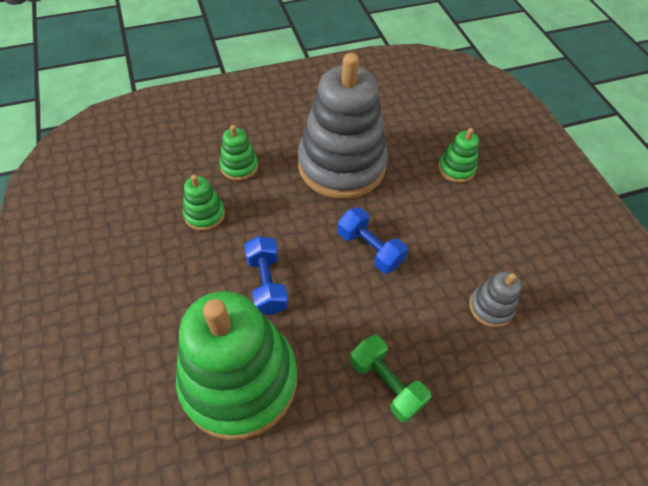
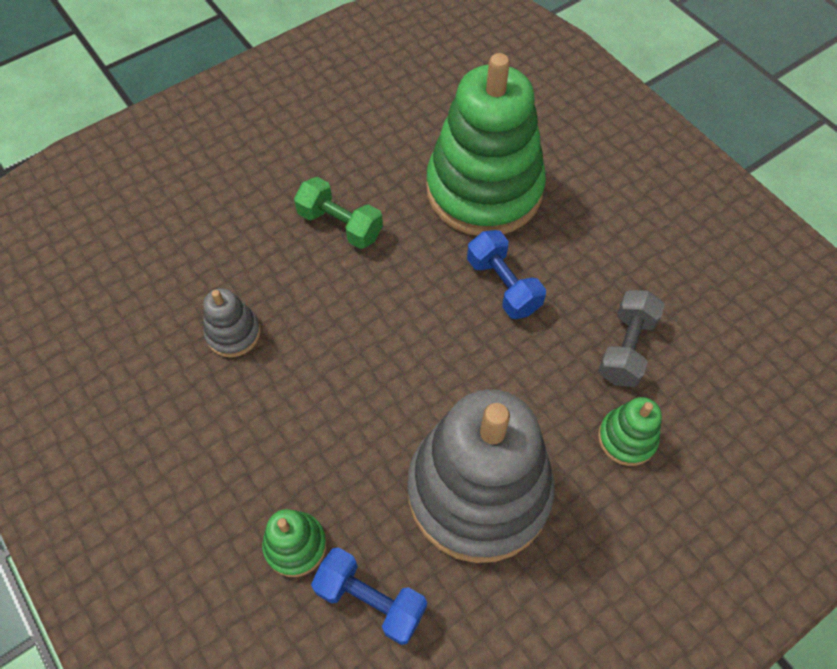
camera: 165 degrees right, 5 degrees up
green stacking toy [183,175,225,231] -> grey dumbbell [598,290,665,387]
blue dumbbell [337,207,408,274] -> blue dumbbell moved to [311,547,427,645]

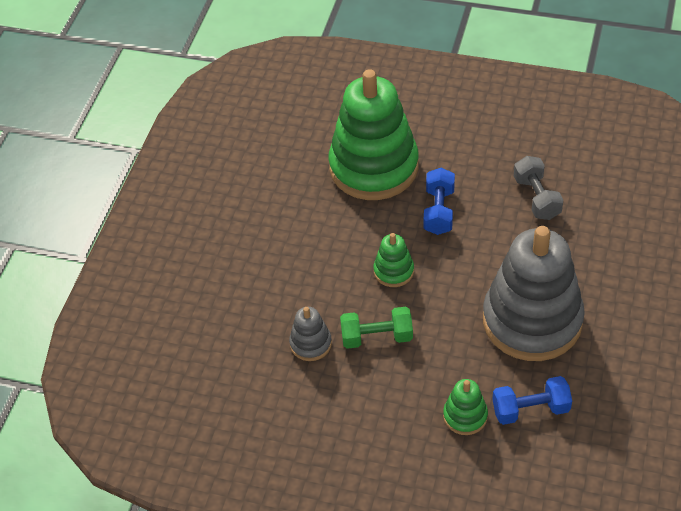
camera: 35 degrees left, 10 degrees down
green dumbbell [294,177,383,249] -> green dumbbell moved to [340,307,413,349]
blue dumbbell [467,230,546,319] -> blue dumbbell turned 75 degrees clockwise [424,168,455,235]
green stacking toy [598,397,662,466] -> green stacking toy moved to [374,233,414,287]

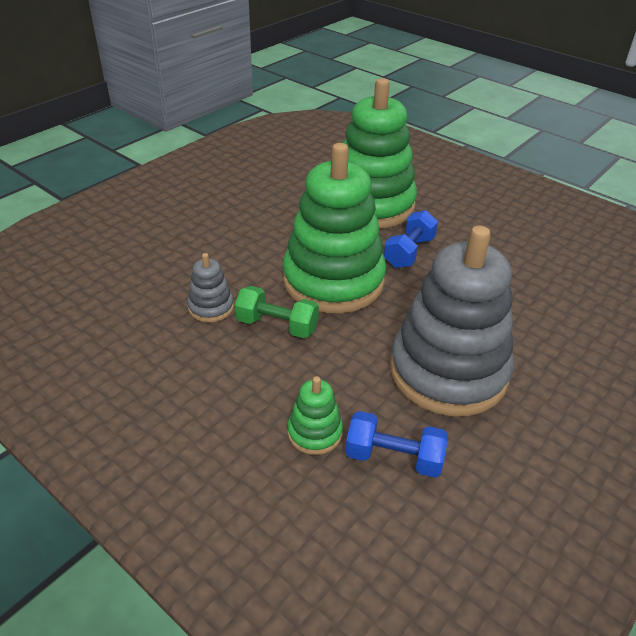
camera: 20 degrees right, 10 degrees down
green stacking toy [374,233,414,287] -> green stacking toy [283,143,386,313], size x2.36
grey dumbbell [514,156,563,220] -> none

